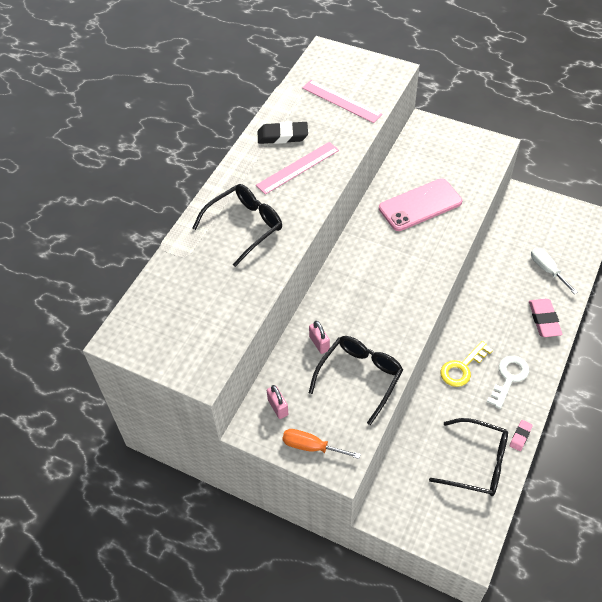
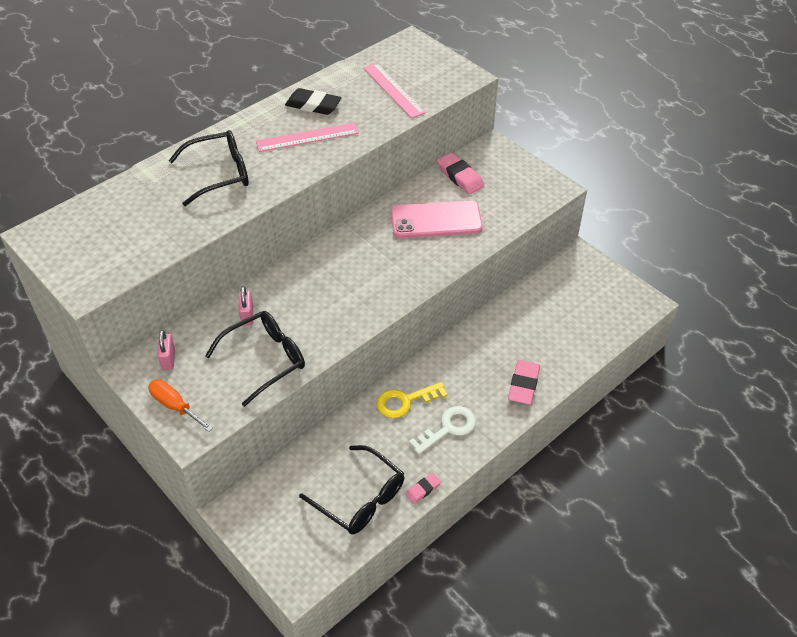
camera: 20 degrees right, 5 degrees down
white screwdriver [531,248,578,294] -> none
none -> pink eraser [437,153,484,194]

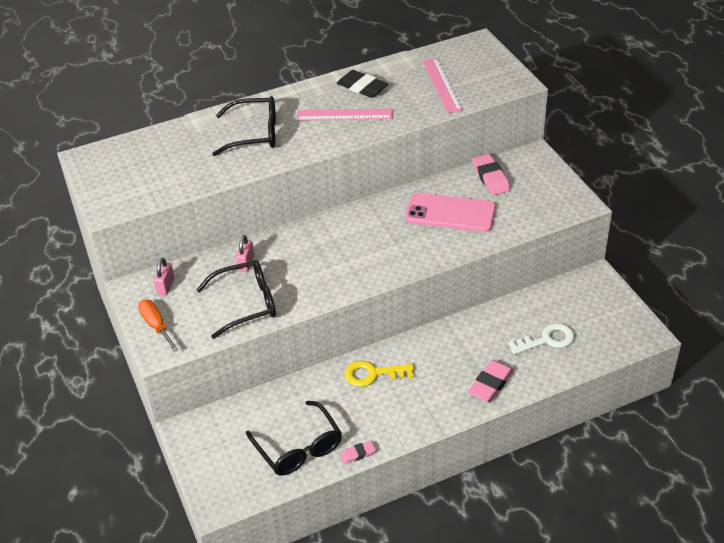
camera: 20 degrees right, 5 degrees down
white key [409,406,476,455] -> white key moved to [508,323,575,355]

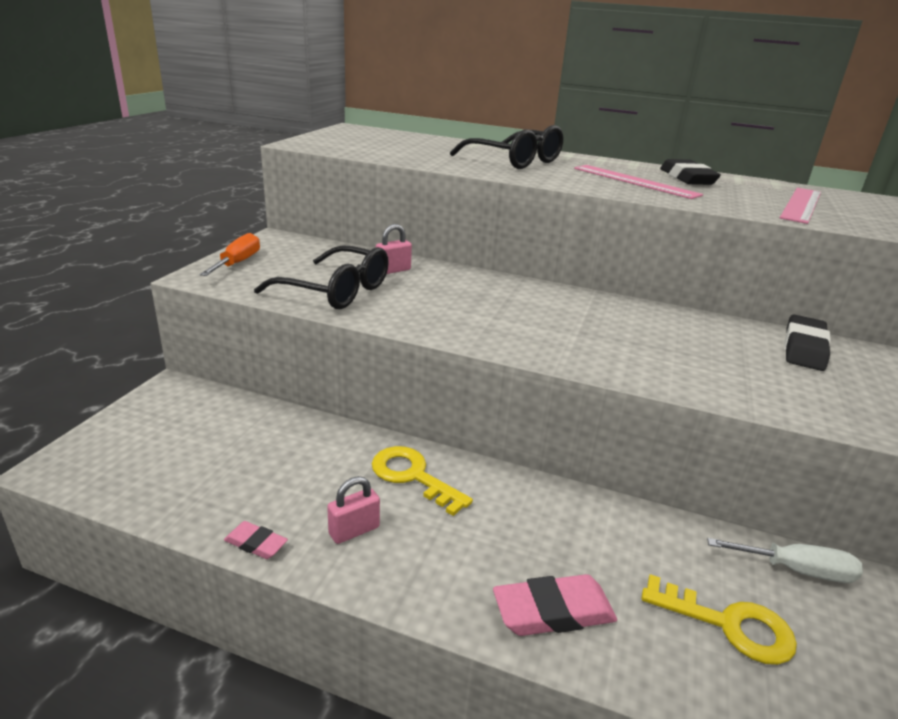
camera: 40 degrees right, 15 degrees down
pink padlock [154,258,174,295] -> pink padlock moved to [327,476,380,544]
black glasses [246,401,342,476] -> none
pink phone [405,193,496,232] -> none
pink eraser [472,154,510,195] -> black eraser [785,315,831,371]
white key [508,323,575,355] -> yellow key [642,574,797,665]
none -> white screwdriver [707,538,863,583]

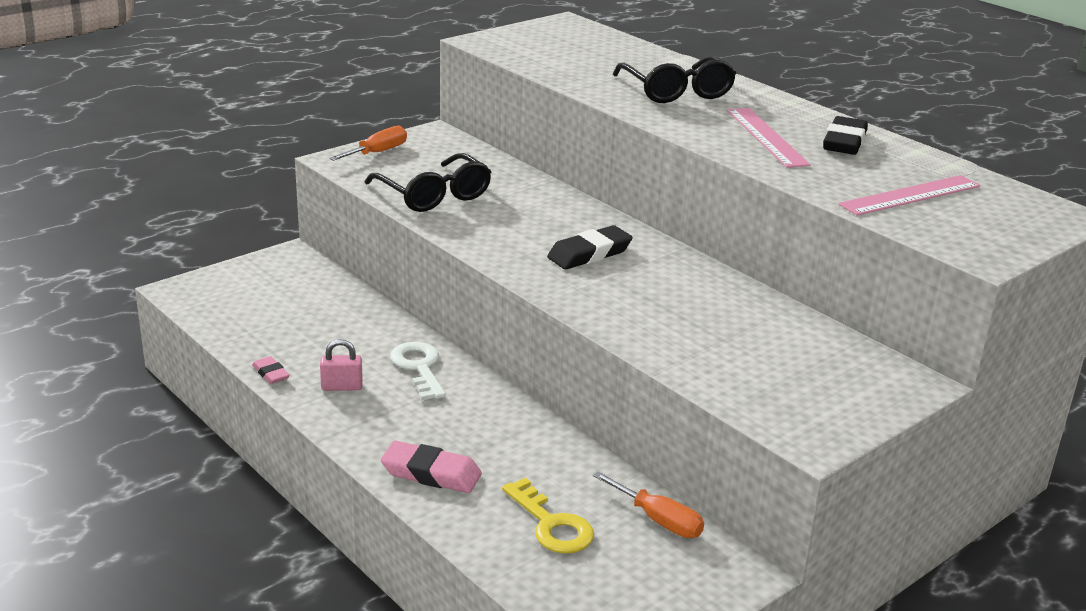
camera: 30 degrees right, 0 degrees up
yellow key [372,446,473,516] -> white key [390,342,446,401]
pink padlock [376,224,412,274] -> none
white screwdriver [707,538,863,583] -> orange screwdriver [593,472,704,538]
black eraser [785,315,831,371] -> black eraser moved to [547,225,633,269]

